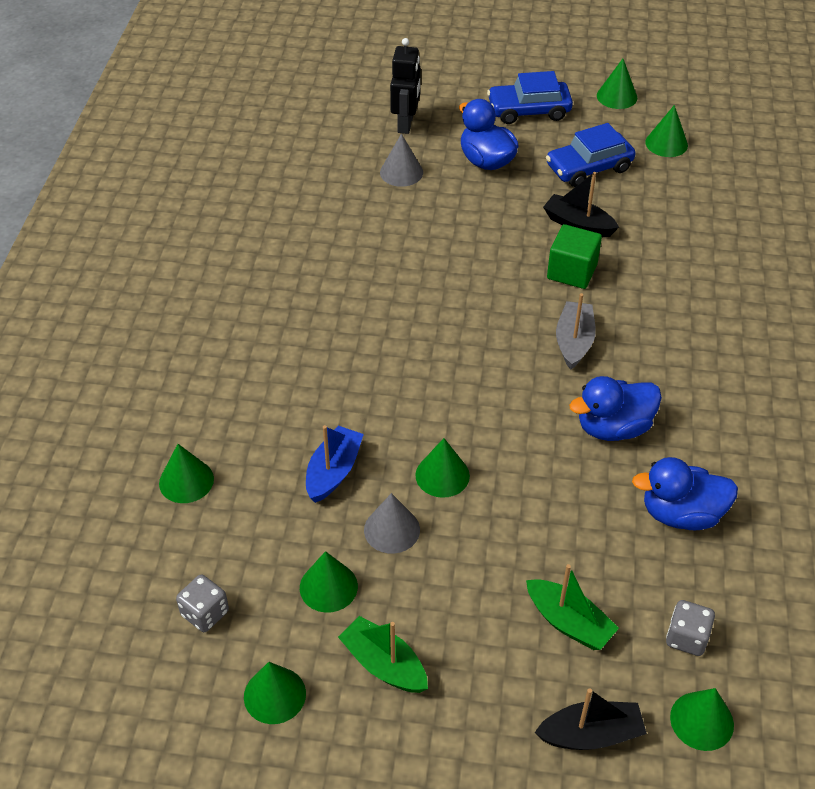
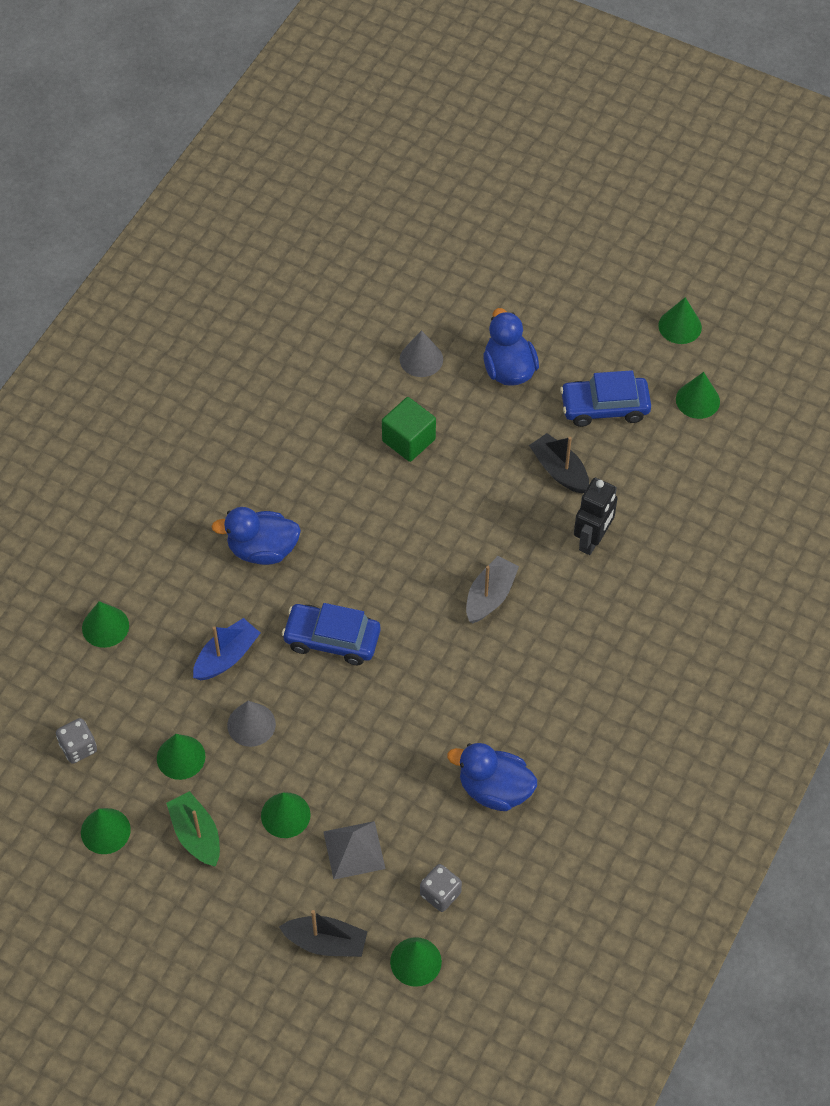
camera: 20 degrees right, 10 degrees up
black robot [390,38,421,134] -> black robot moved to [574,478,617,555]
green cone [415,438,470,498] -> green cone moved to [261,792,311,838]
blue car [487,71,573,124] -> blue car moved to [282,603,381,665]
green boat [526,564,619,650] -> grey pyramid [323,821,386,879]
green cube [547,224,602,289] -> green cube moved to [382,397,436,462]
blue duck [569,376,662,441] -> blue duck moved to [211,507,301,565]

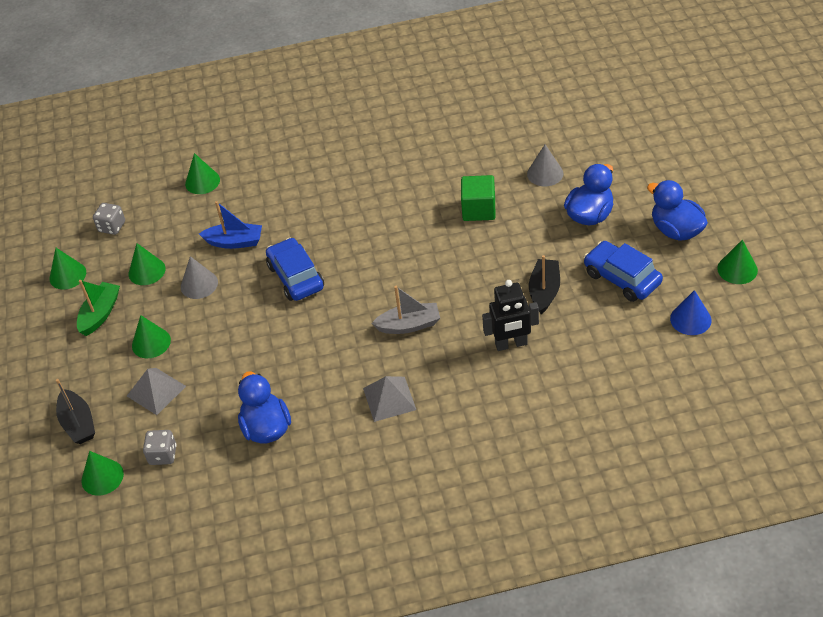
camera: 55 degrees right, 10 degrees down
blue duck [211,507,301,565] -> blue duck moved to [647,180,708,241]
green cone [676,372,720,419] -> blue cone [670,290,711,335]
none -> grey pyramid [363,376,416,422]

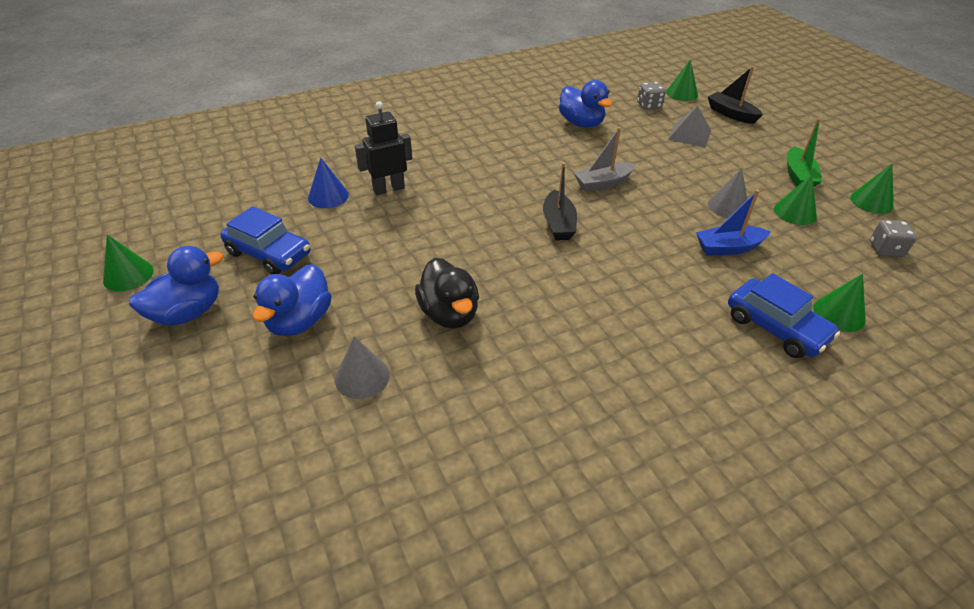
camera: 160 degrees right, 5 degrees down
green cone [132,315,171,358] -> none
blue car [266,238,324,301] -> blue car moved to [728,273,840,358]
grey pyramid [363,376,416,422] -> none
grey boat [371,286,440,334] -> grey boat moved to [574,127,636,192]
green cube [461,175,496,221] -> black duck [415,258,479,329]
black boat [529,255,560,314] -> black boat moved to [543,162,577,240]
blue duck [647,180,708,241] -> blue duck turned 75 degrees counterclockwise [129,246,223,326]
blue cone [670,290,711,335] -> blue cone moved to [308,158,349,208]

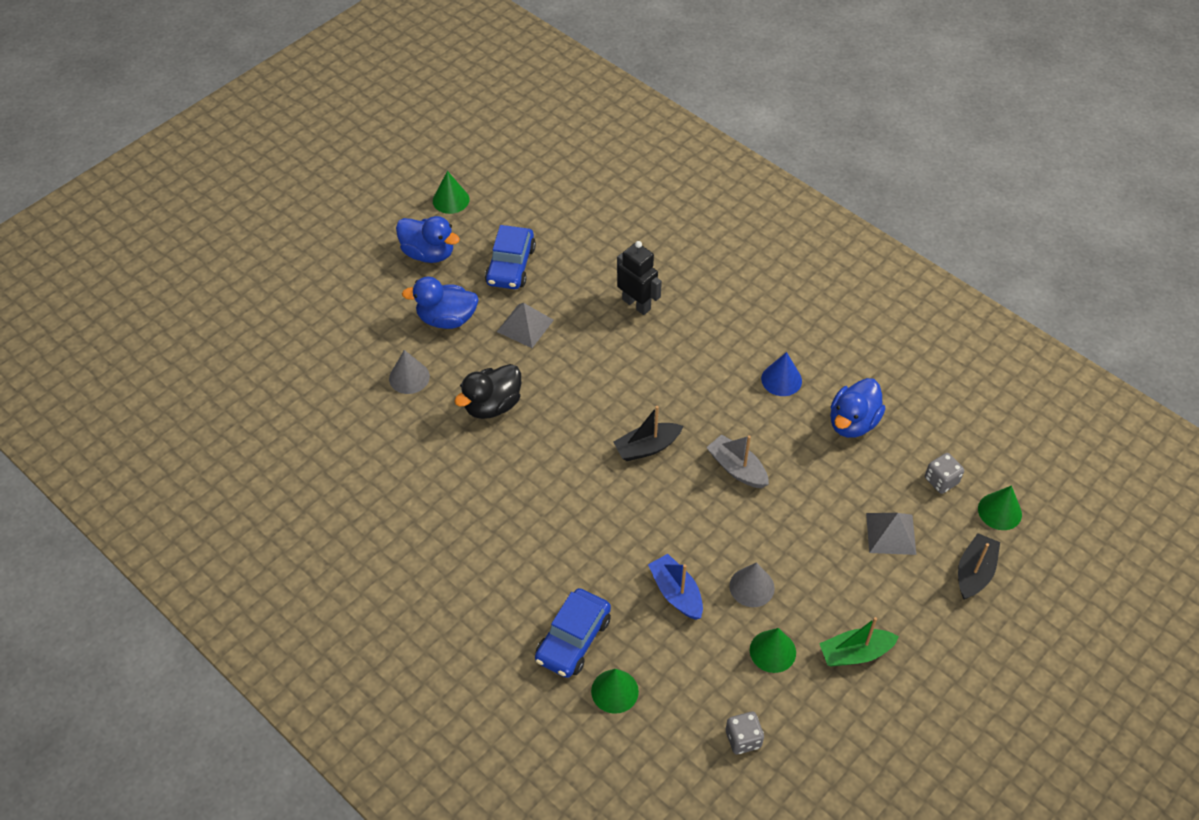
camera: 70 degrees right, 10 degrees up
blue cone [308,158,349,208] -> blue cone moved to [761,352,802,396]
green cone [850,164,893,214] -> none
none -> grey pyramid [497,303,554,348]

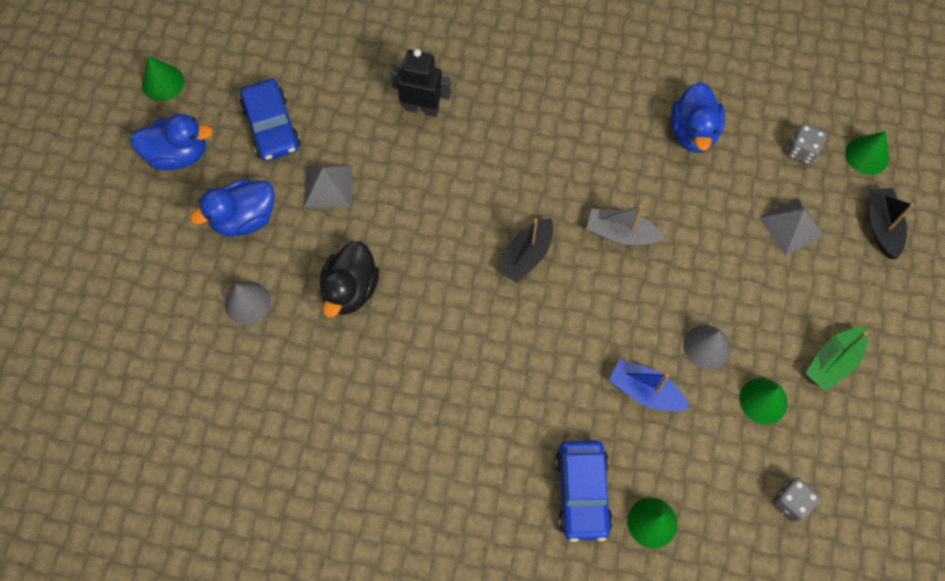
camera: 30 degrees left, 15 degrees up
blue cone [761,352,802,396] -> none

